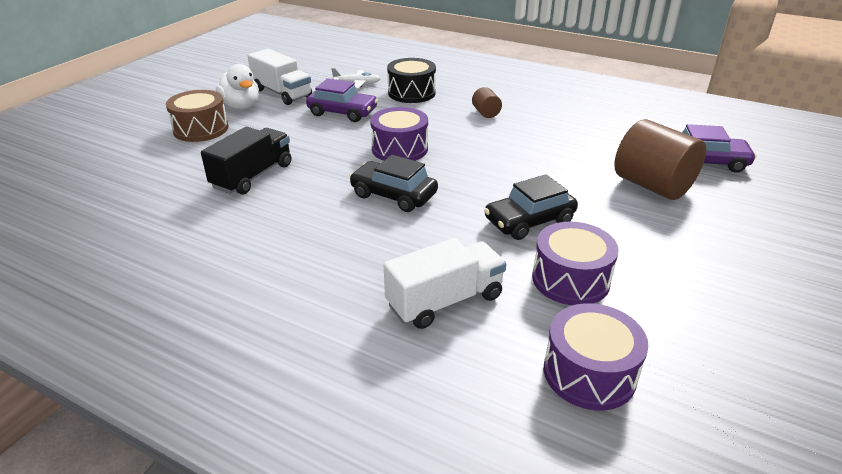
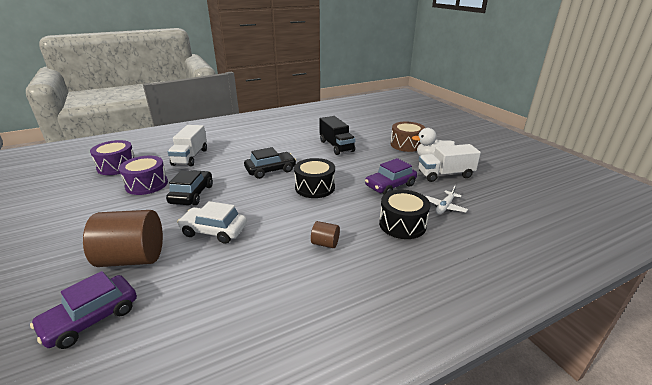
camera: 125 degrees right, 5 degrees down
purple drum [370,107,428,161] -> black drum [294,158,335,198]
none -> white car [177,201,247,244]

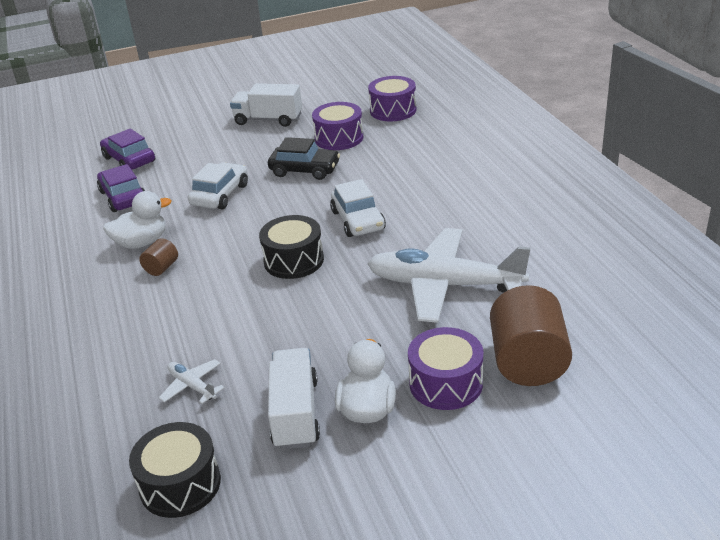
camera: 100 degrees right, 5 degrees up
brown cylinder [83,210,163,267] -> brown cylinder moved to [490,285,572,386]
white truck [168,125,207,167] -> white truck moved to [230,83,302,127]
black car [244,147,297,179] -> white car [330,179,386,237]
black truck [319,116,355,155] -> white plane [367,228,531,323]
purple car [365,158,417,195] -> purple car moved to [97,164,145,212]
black drum [379,190,431,239] -> black drum moved to [129,422,221,518]
brown drum [391,122,425,152] -> purple drum [408,327,483,410]
none -> white duck [103,191,172,249]

